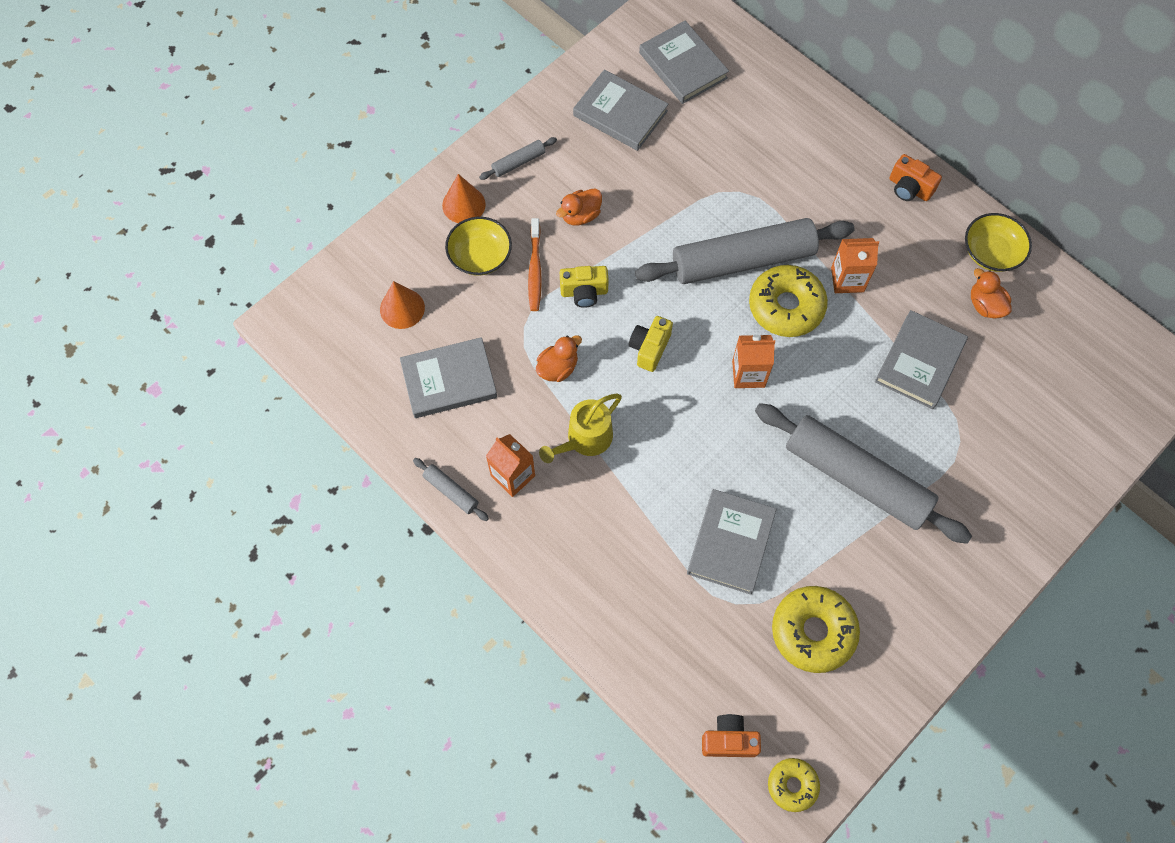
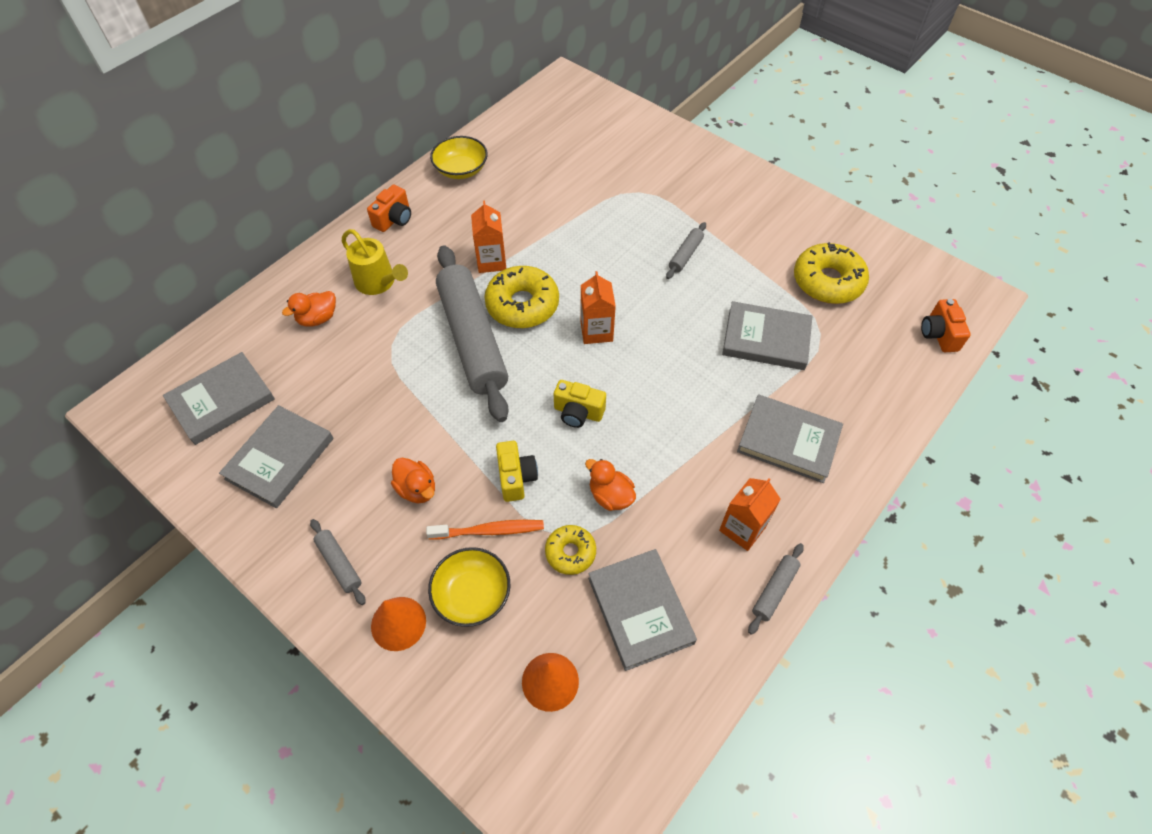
camera: 95 degrees left, 10 degrees down
yellow watering can [539,394,622,463] -> yellow watering can moved to [342,229,408,295]
grey rolling pin [755,403,972,544] -> grey rolling pin [666,222,706,279], size x0.41
yellow donut [768,758,820,812] -> yellow donut moved to [545,525,596,575]
grey book [875,310,968,409] -> grey book moved to [737,394,843,483]
orange duck [971,268,1012,319] -> orange duck moved to [282,291,336,327]

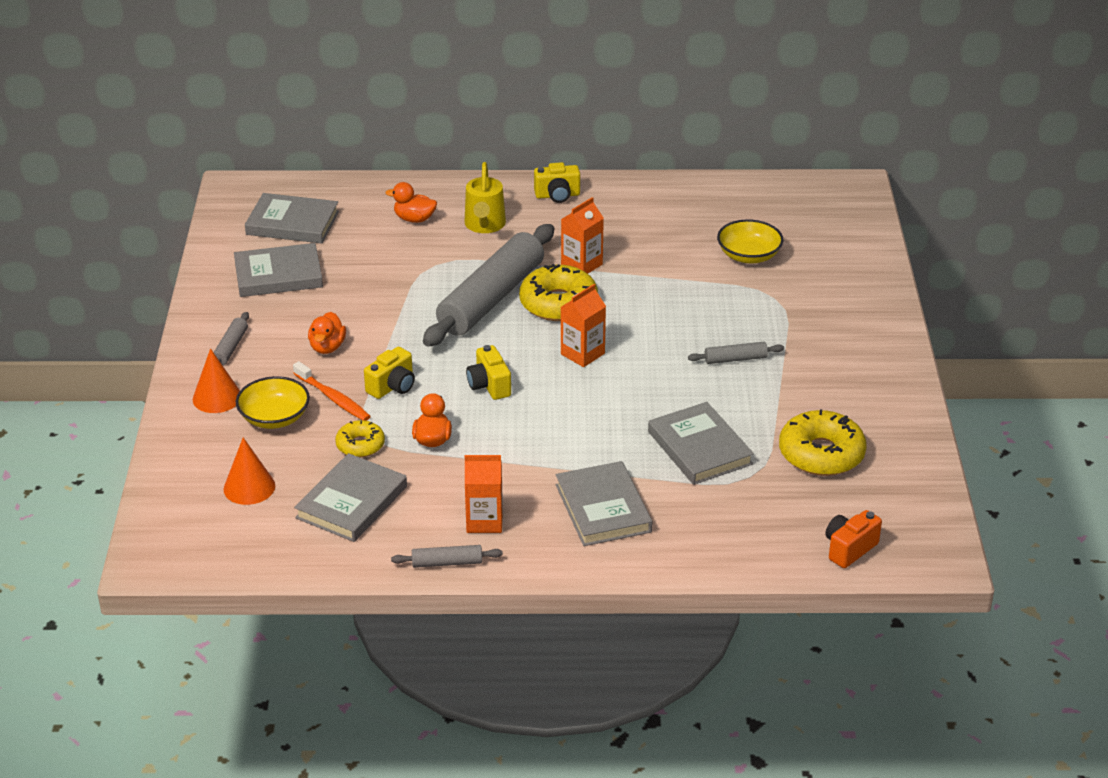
camera: 50 degrees right, 20 degrees down
orange camera [367,185,411,232] -> yellow camera [534,162,580,203]
yellow bowl [430,136,488,179] -> yellow bowl moved to [717,219,783,263]

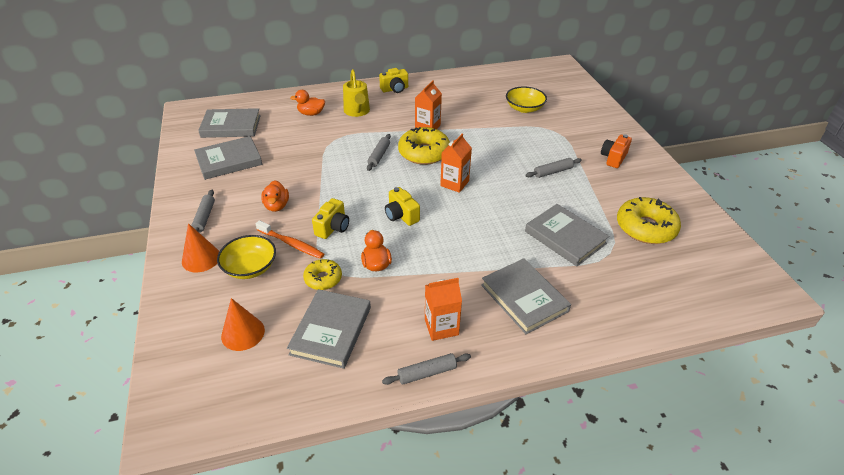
camera: 15 degrees left, 5 degrees up
grey rolling pin [423,224,554,347] -> grey rolling pin [367,134,391,171], size x0.41
orange camera [825,510,882,568] -> orange camera moved to [601,134,632,168]

